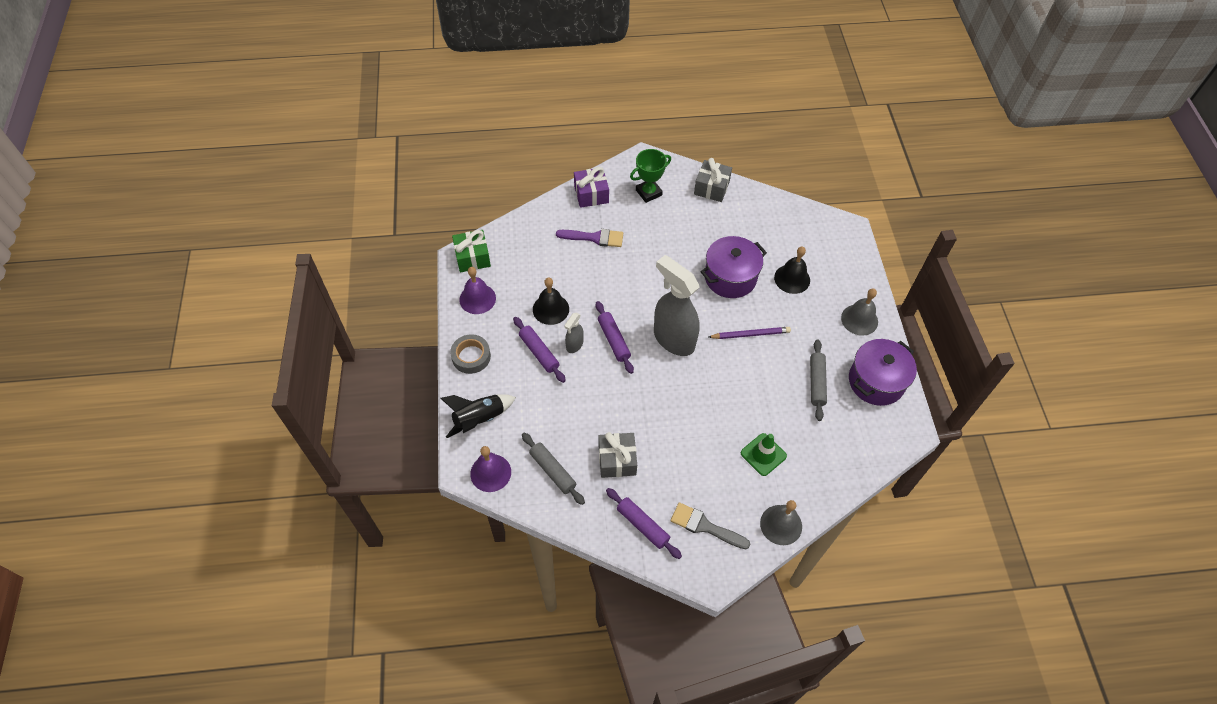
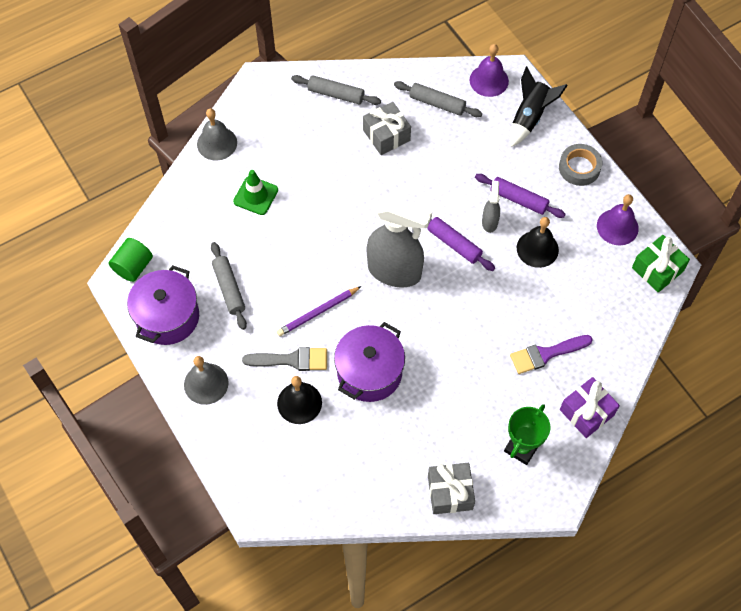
camera: 155 degrees right, 5 degrees up
purple rolling pin [606,488,682,559] -> grey rolling pin [291,75,381,105]
grey brush [671,503,750,549] -> grey brush moved to [242,347,327,371]
none -> green cylinder [109,238,153,282]

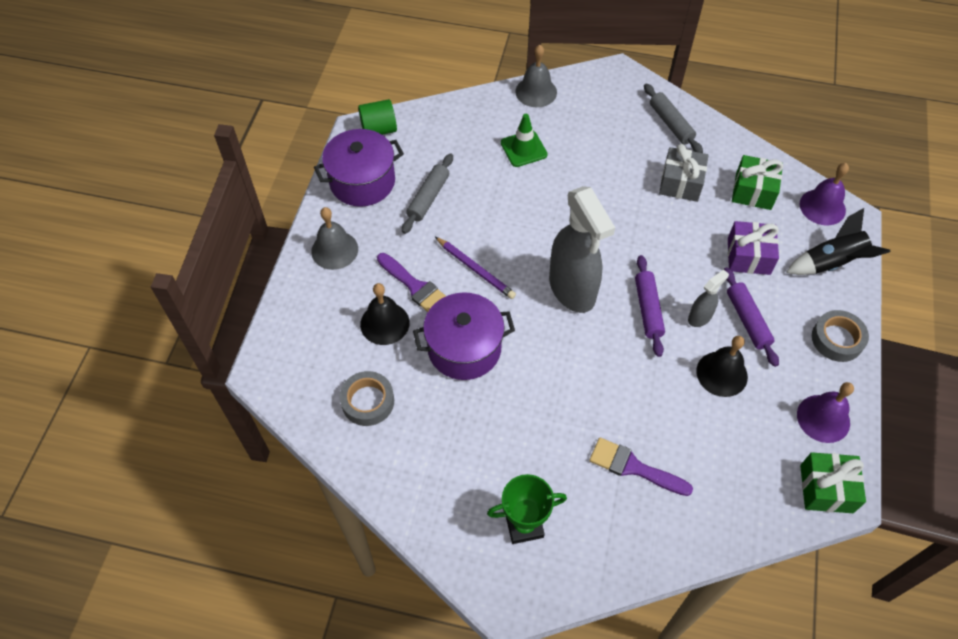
camera: 45 degrees right, 5 degrees down
grey brush [242,347,327,371] -> purple brush [377,253,446,312]
purple pencil [277,286,361,336] -> purple pencil turned 150 degrees counterclockwise [435,237,516,299]
grey rolling pin [394,81,482,117] -> green gift [732,155,783,210]
grey gift [428,463,475,514] -> none
purple gift [560,377,620,438] -> purple gift moved to [728,221,779,275]
none -> grey tape [340,371,394,426]

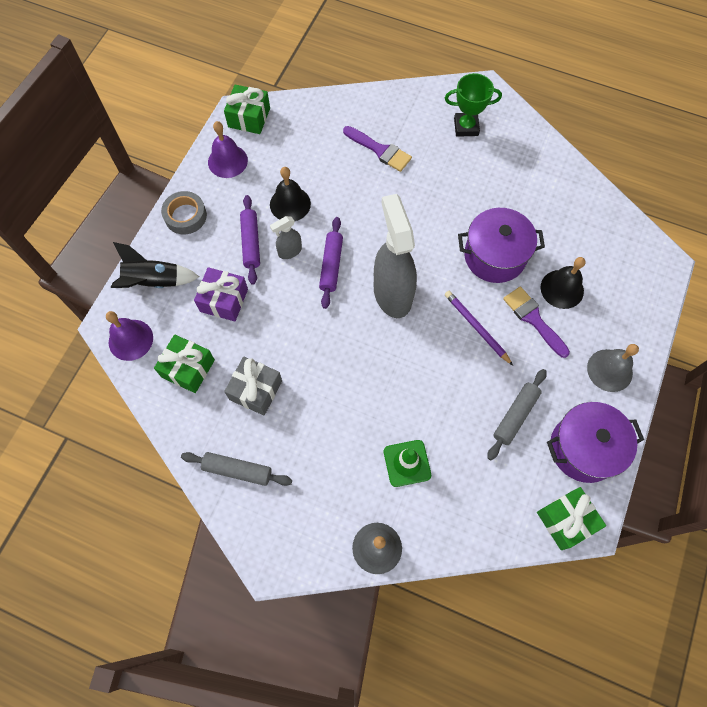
camera: 170 degrees left, 10 degrees up
grey tape [340,371,394,426] -> none
green cylinder [358,99,397,135] -> green gift [537,487,606,550]
grey rolling pin [644,83,703,153] -> grey rolling pin turned 60 degrees counterclockwise [181,452,292,486]

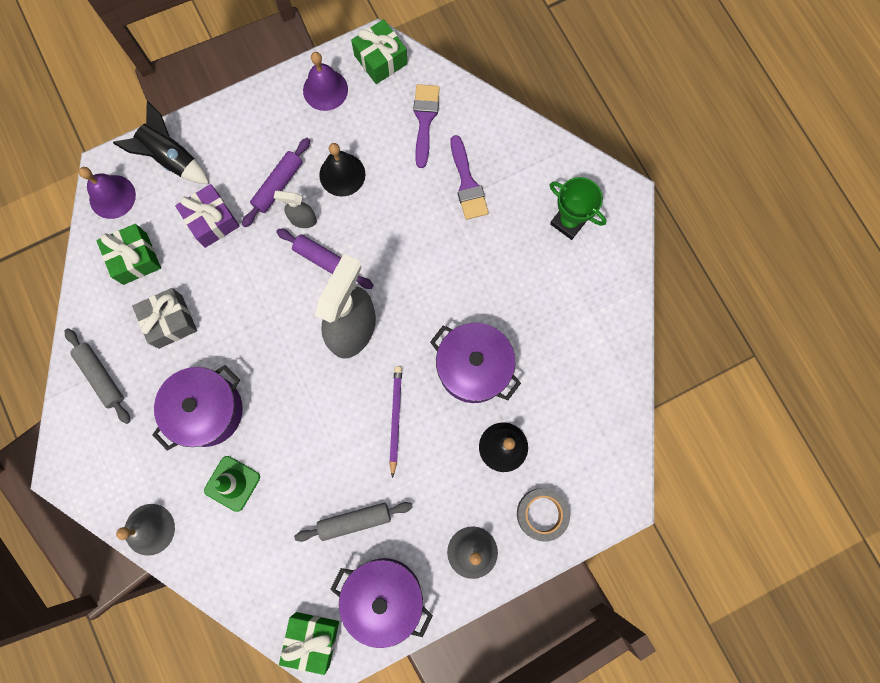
camera: 40 degrees right, 10 degrees up
grey tape [161,191,207,235] -> grey tape moved to [517,488,570,542]
purple rolling pin [319,217,343,309] -> purple rolling pin turned 75 degrees clockwise [276,229,374,289]
purple brush [503,287,570,358] -> purple brush moved to [413,84,440,168]
none -> purple pot [152,365,243,451]

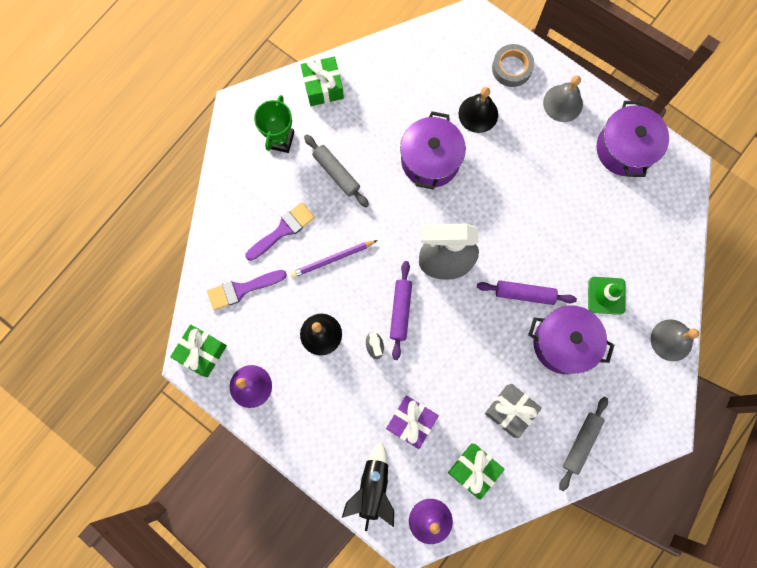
camera: 115 degrees left, 0 degrees up
purple rolling pin [242,138,310,227] -> purple rolling pin moved to [477,281,577,305]
green gift [279,612,339,675] -> green gift moved to [301,57,344,106]
grey rolling pin [294,502,413,542] -> grey rolling pin moved to [304,134,369,207]
purple pencil [389,366,402,478] -> purple pencil moved to [290,240,378,278]

